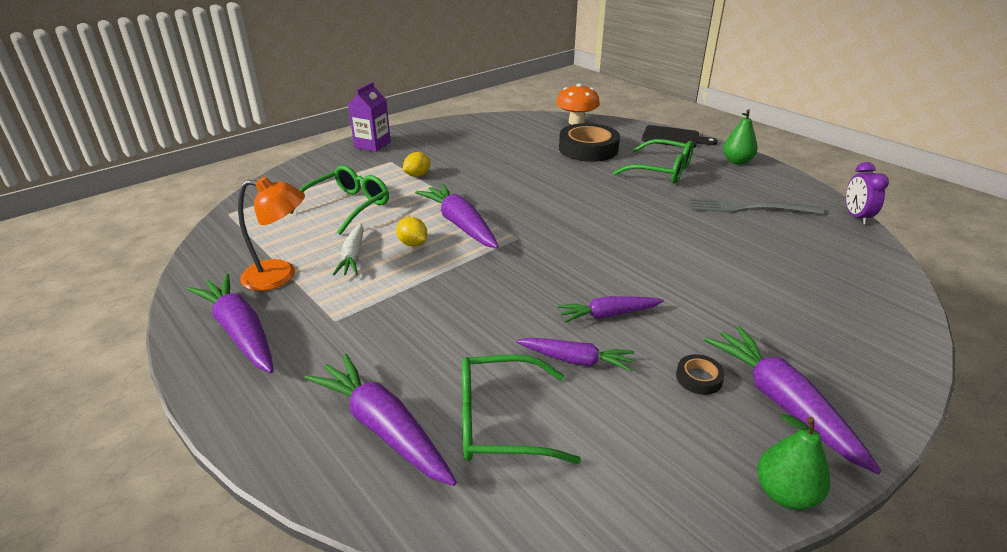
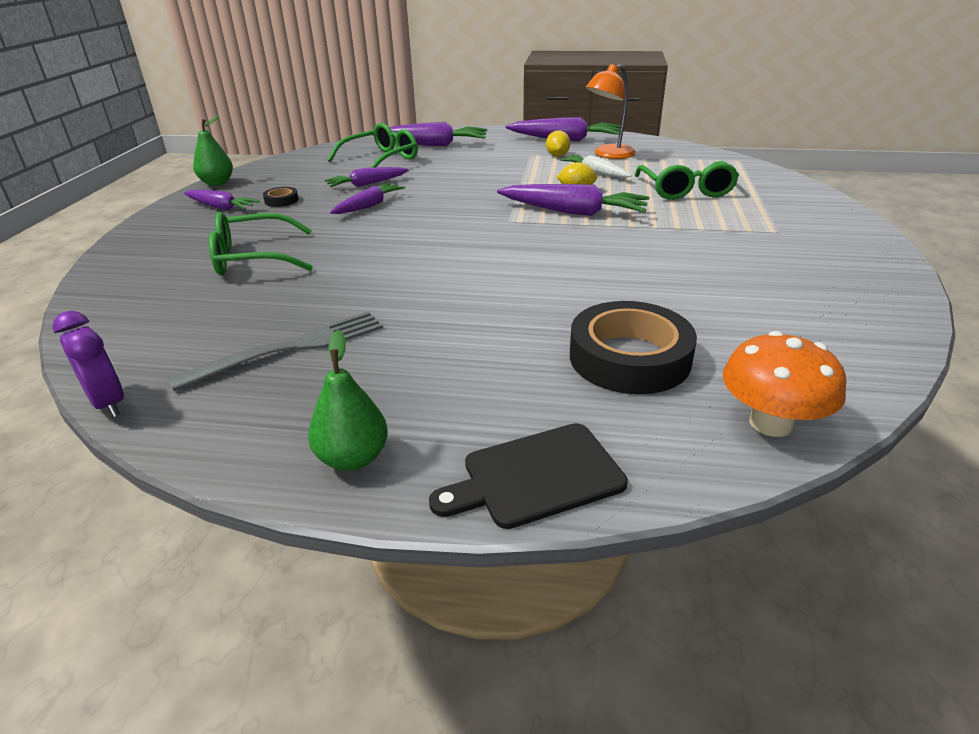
camera: 140 degrees right, 0 degrees up
purple carton [348,82,391,152] -> none
yellow lemon [403,152,430,177] -> yellow lemon moved to [546,130,570,157]
green glasses [613,139,693,184] -> green glasses moved to [209,212,313,275]
purple carrot [704,326,881,474] -> purple carrot [184,190,260,210], size x0.63

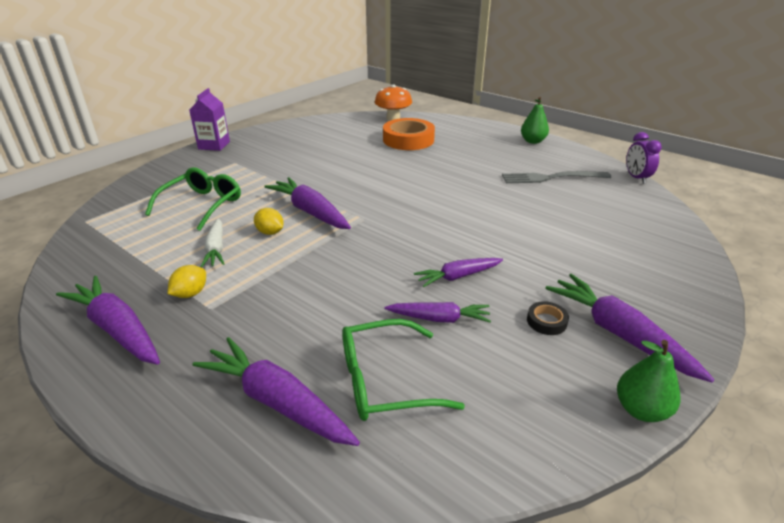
camera: 150 degrees left, 0 degrees up
purple carrot [184,190,260,210] -> purple carrot [545,274,714,382], size x1.60
green glasses [209,212,313,275] -> none
black cutting board [429,423,628,529] -> none
black tape [570,301,697,394] -> orange tape [383,118,435,150]
orange lamp [586,64,636,159] -> none
none -> purple carton [189,88,230,151]

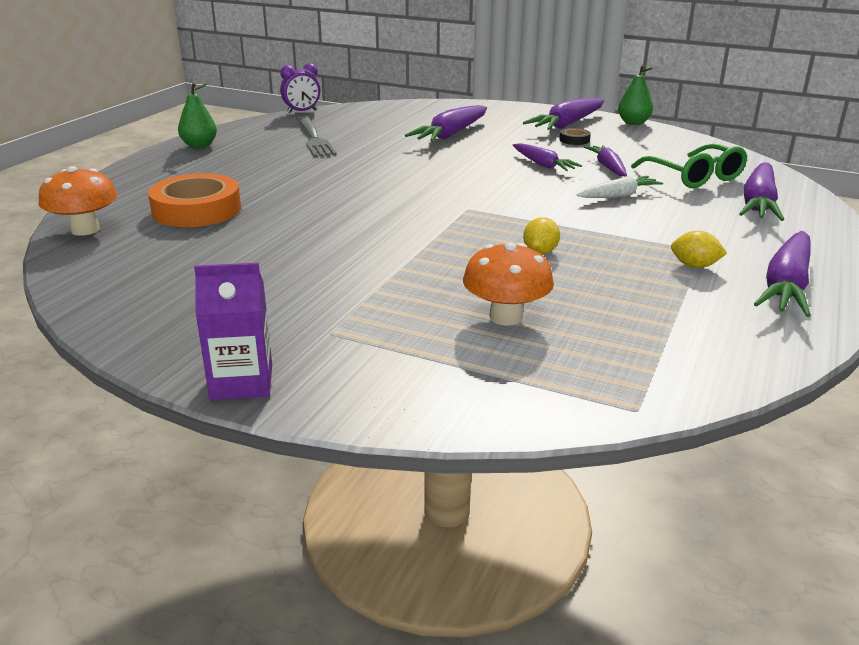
camera: 105 degrees left, 5 degrees down
green glasses [145,167,241,231] -> orange mushroom [463,243,554,326]
white carrot [200,218,224,267] -> white carrot moved to [577,176,663,198]
purple carrot [265,177,351,229] -> purple carrot moved to [405,105,487,142]

